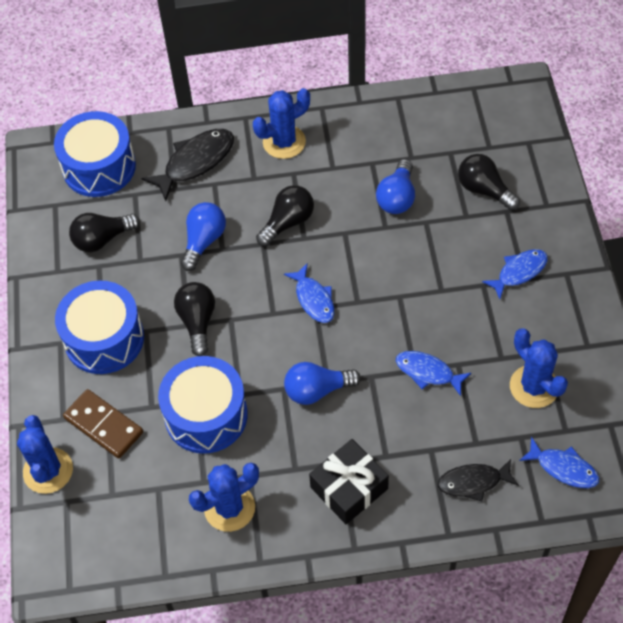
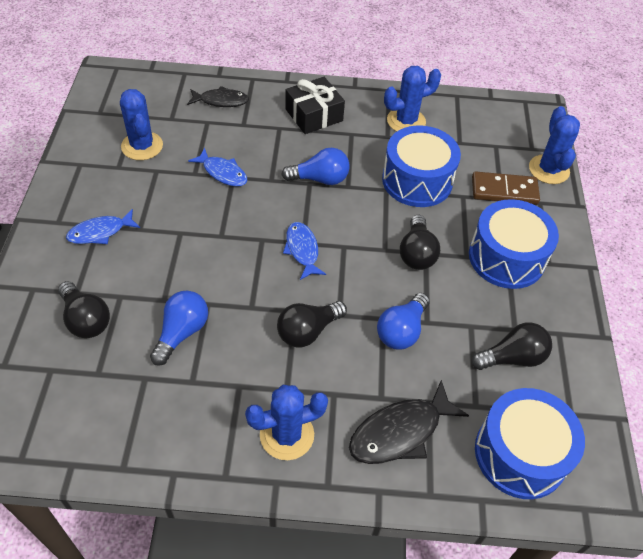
camera: 175 degrees left, 5 degrees down
brown domino [63,389,143,459] -> brown domino turned 45 degrees counterclockwise [472,171,540,205]
blue fish [519,437,599,488] -> none

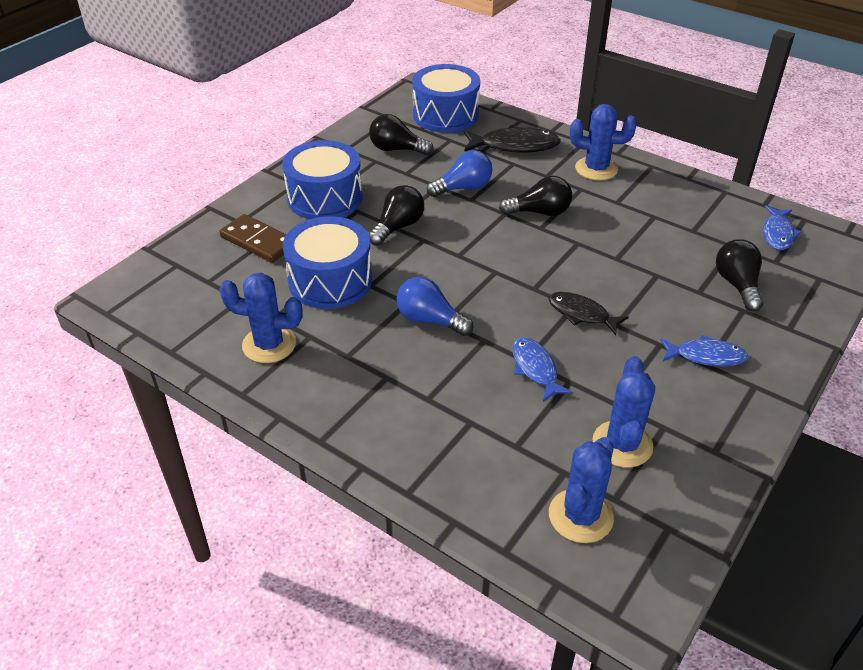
camera: 145 degrees left, 10 degrees down
blue light bulb [150,291,208,366] -> none
black fish [187,86,249,107] -> black fish moved to [548,292,629,335]
blue fish [283,222,326,280] -> blue fish moved to [763,206,801,250]
black gift [285,77,345,134] -> none
blue cactus [529,106,580,184] -> blue cactus moved to [549,437,614,543]

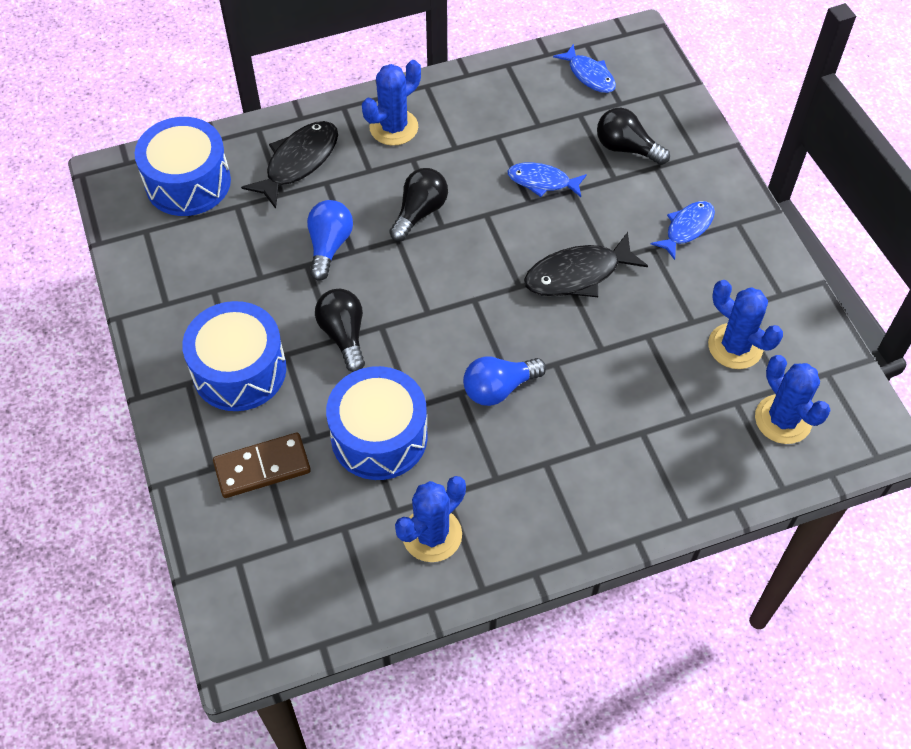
camera: 55 degrees left, 15 degrees up
black light bulb [369,114,433,155] -> none
blue fish [513,337,572,402] -> blue fish moved to [507,162,587,197]
black fish [548,292,629,335] -> black fish [524,232,648,297], size x1.51

